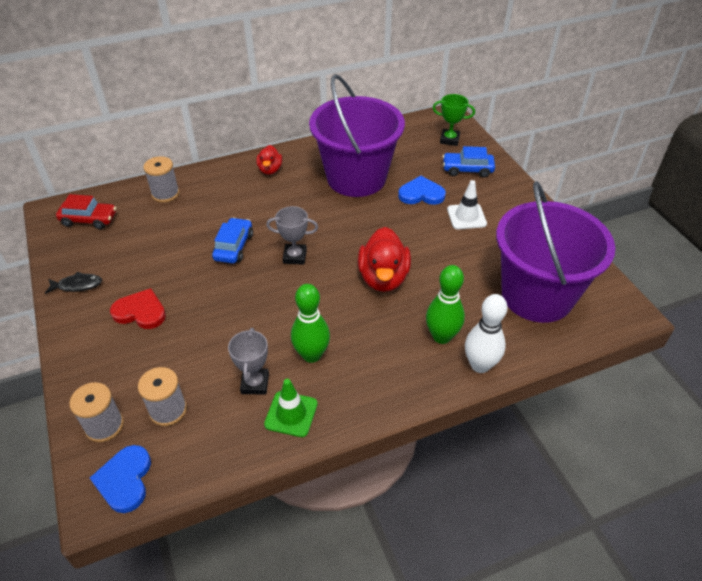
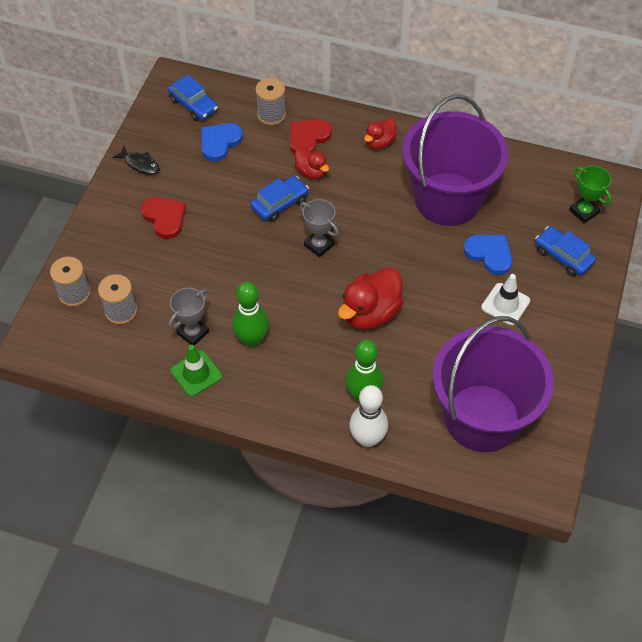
camera: 40 degrees right, 10 degrees up
red car [56,194,116,229] -> blue car [168,75,218,121]
blue heart [90,445,151,513] -> blue heart moved to [201,123,243,161]
none -> red heart [290,120,332,154]
none -> red duck [294,147,329,179]

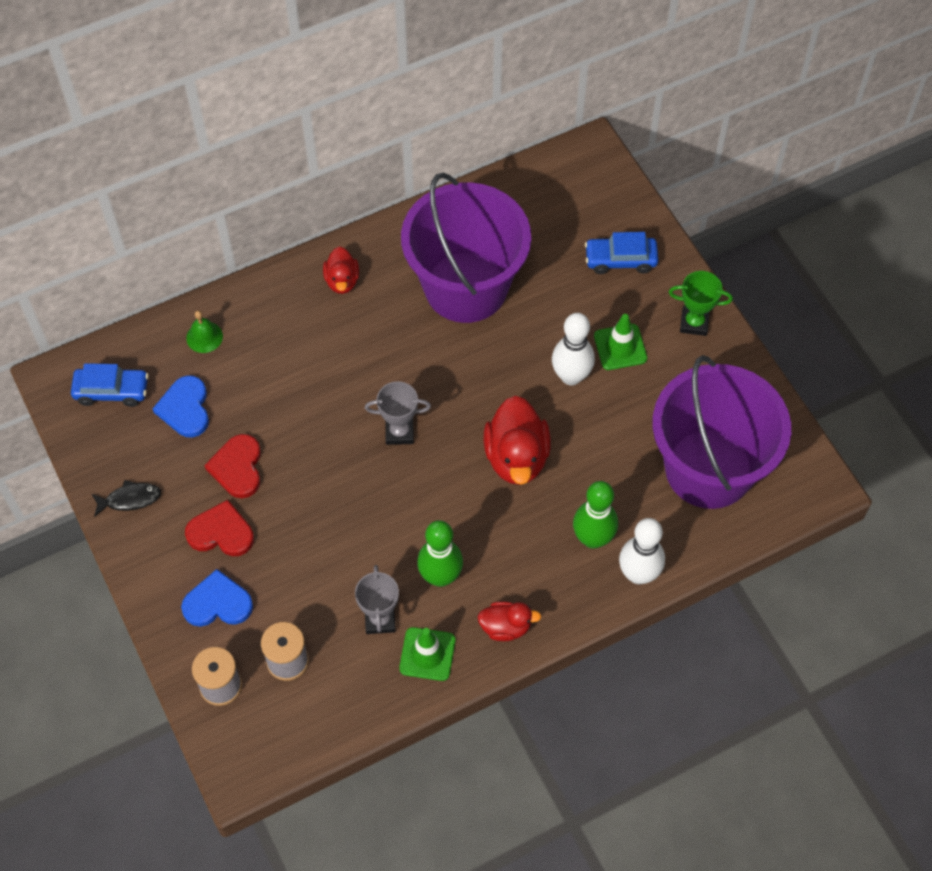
camera: 45 degrees left, 5 degrees up
blue car [251,176,309,222] -> none
grey spool [255,78,286,125] -> green bell [186,310,223,353]
red heart [290,120,332,154] -> red heart moved to [204,434,261,498]
red duck [294,147,329,179] -> red duck moved to [478,601,542,641]
blue heart [463,235,512,275] -> blue heart moved to [181,569,253,627]
white traffic cone [481,274,530,325] -> green traffic cone [594,314,647,370]
green trophy [569,166,612,223] -> green trophy moved to [669,271,733,336]
none -> white bowling pin [552,313,595,385]

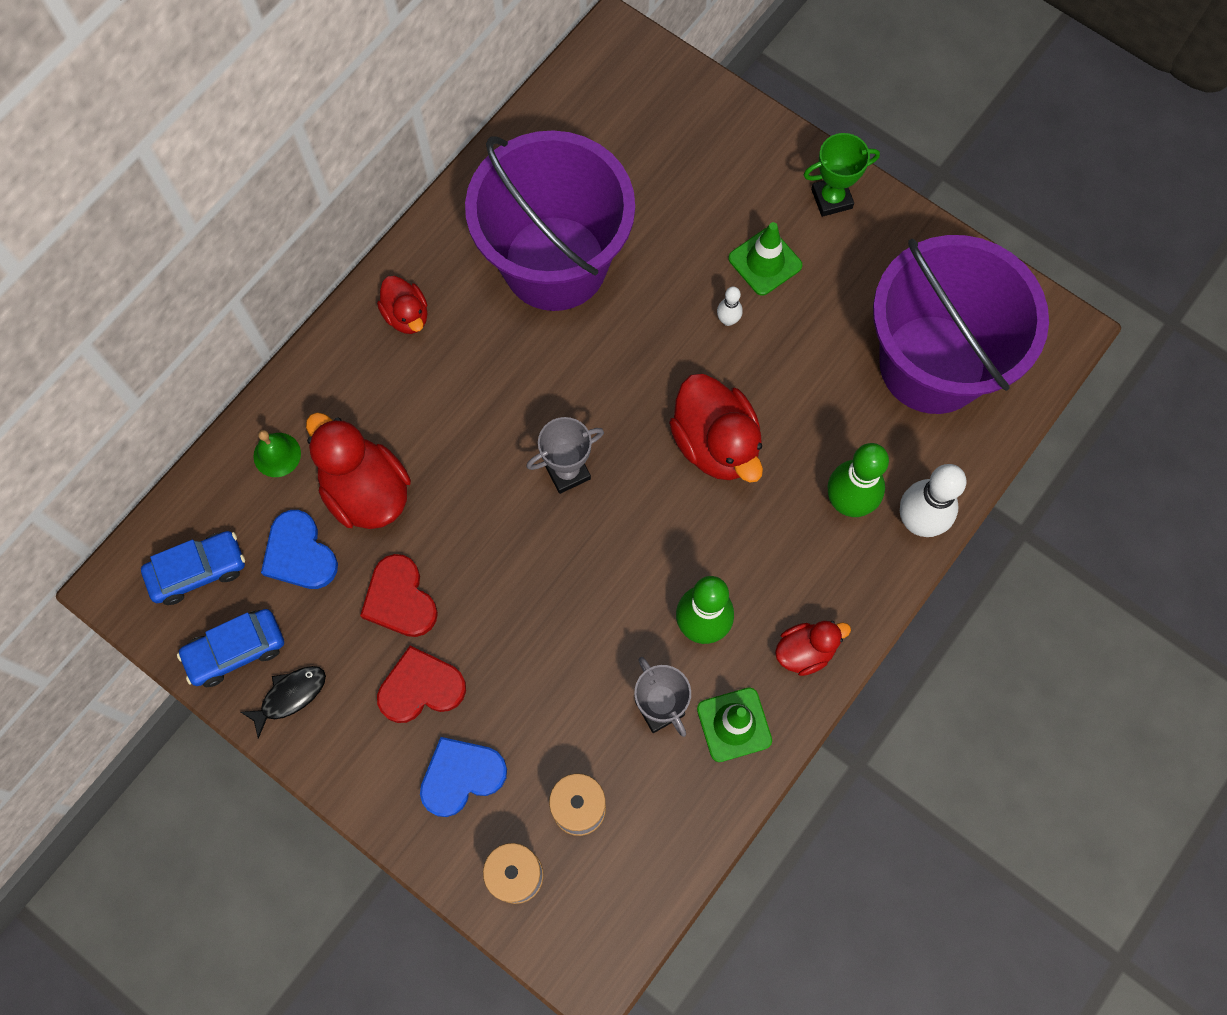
camera: 25 degrees left, 10 degrees up
white bowling pin [552,313,595,385] -> white bowling pin [717,287,743,326], size x0.48
blue car [585,232,658,274] -> blue car moved to [177,609,284,687]
none -> red duck [306,412,411,529]

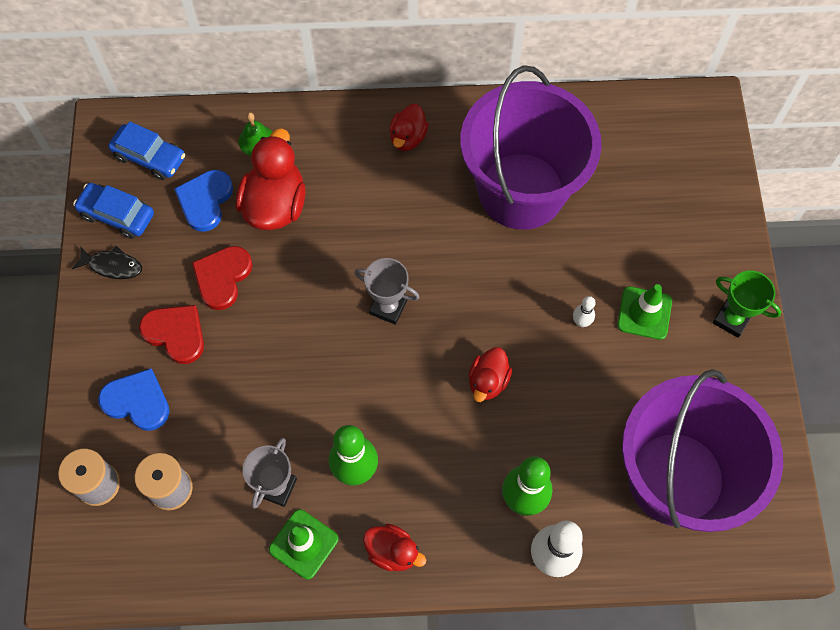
camera: 50 degrees right, 5 degrees down
red duck [669,374,763,483] -> red duck [469,347,512,402], size x0.58

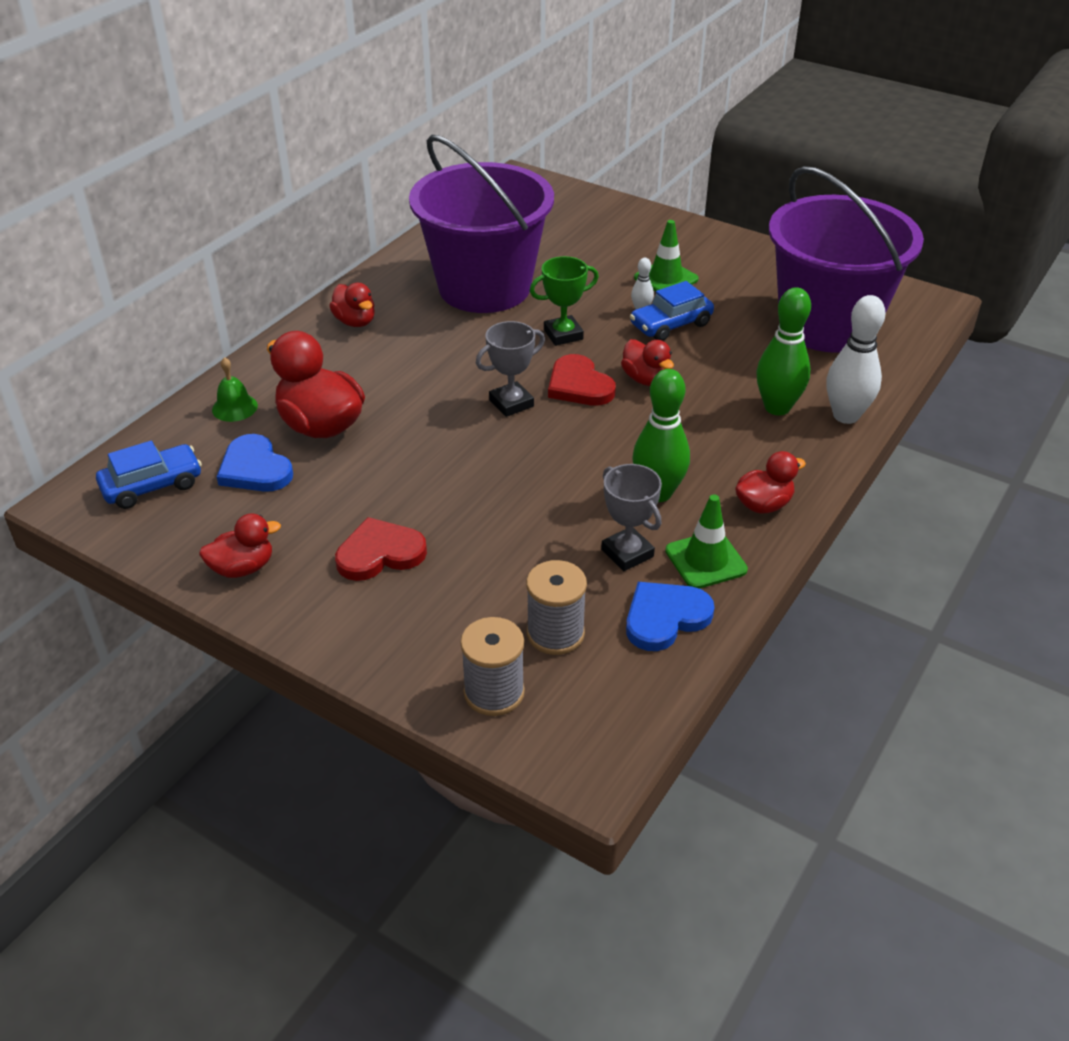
camera: 55 degrees left, 25 degrees down
black fish [72,246,142,279] -> red duck [199,513,281,578]
blue car [73,183,154,239] -> blue car moved to [630,281,714,341]
blue heart [98,368,170,431] -> blue heart moved to [626,582,715,651]
red heart [192,246,253,310] -> red heart moved to [548,354,616,406]
green trophy [713,270,781,338] -> green trophy moved to [530,256,599,346]

